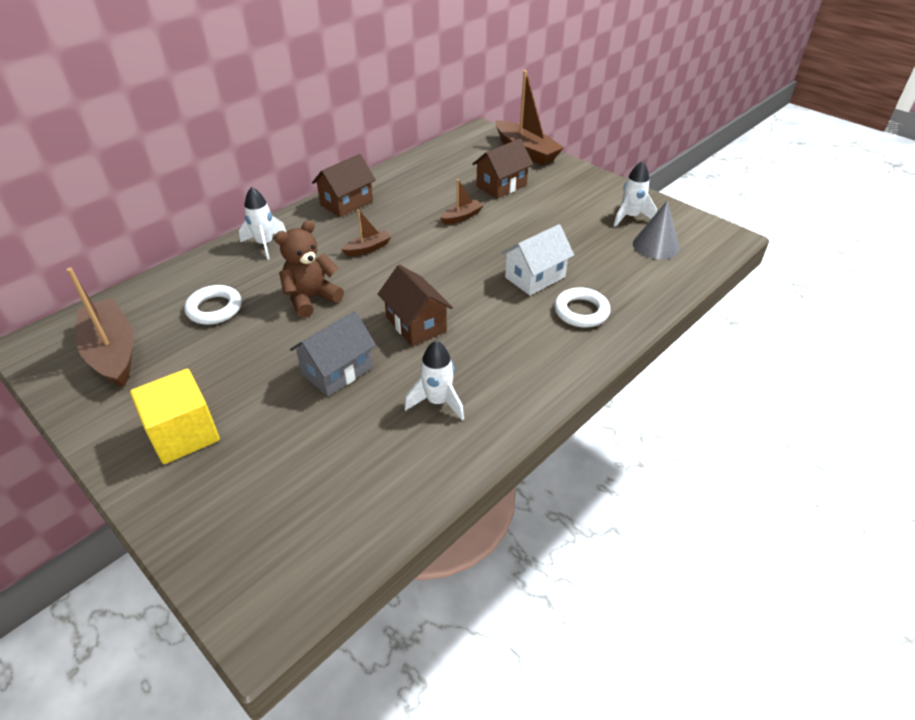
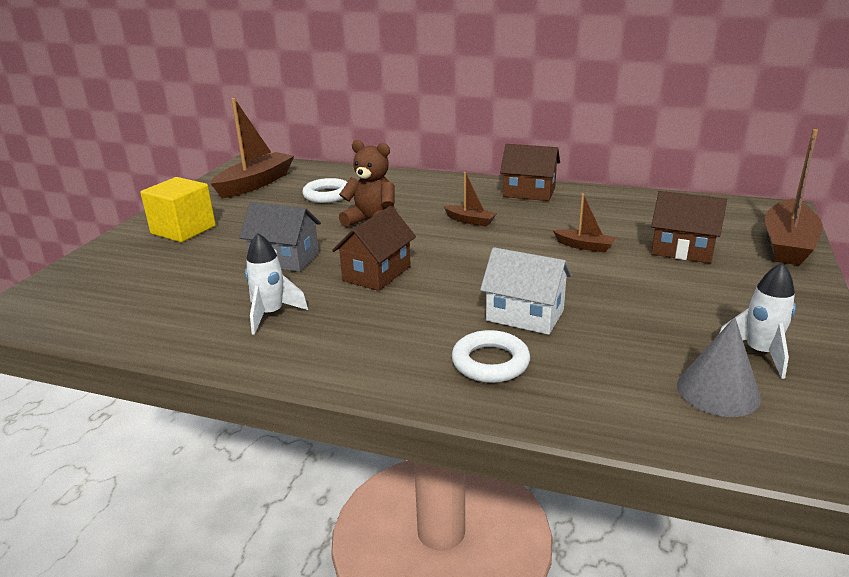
camera: 65 degrees right, 15 degrees down
white rocket [239,187,286,260] -> none

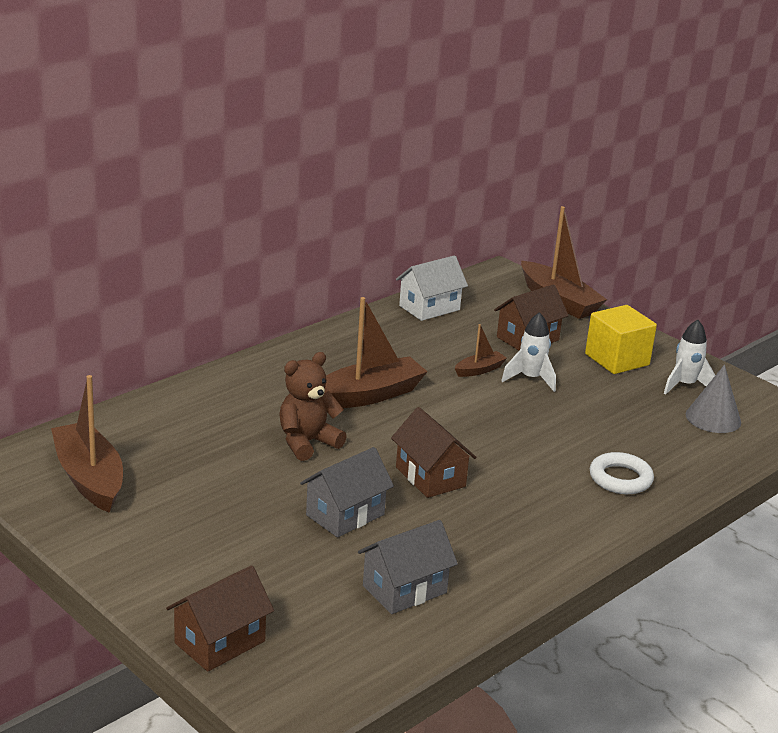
camera: 65 degrees left, 0 degrees up
yellow cube [140,177,216,242] -> yellow cube moved to [585,305,657,374]
white rocket [245,233,308,335] -> white rocket moved to [501,312,556,392]
white ring [302,178,347,203] -> none
brown boat [444,172,497,227] -> brown boat [323,297,428,408], size x2.02
white house [480,247,572,335] -> white house moved to [396,255,468,321]
brown house [500,144,560,201] -> brown house moved to [166,565,274,672]
none -> grey house [358,520,458,614]

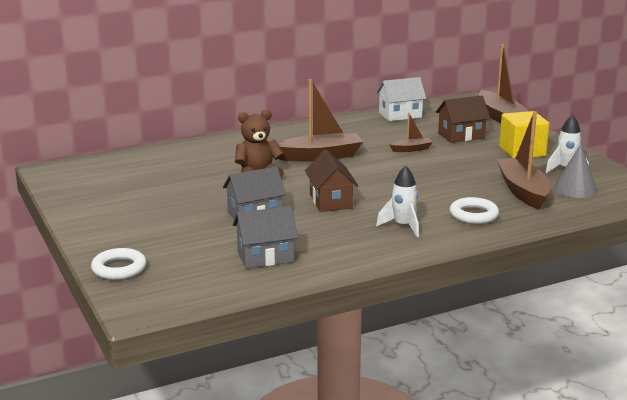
camera: 20 degrees right, 5 degrees down
brown boat [51,375,123,513] -> brown boat moved to [497,111,550,210]
brown house [166,565,274,672] -> white ring [91,248,147,280]
white rocket [501,312,556,392] -> white rocket moved to [376,166,419,237]

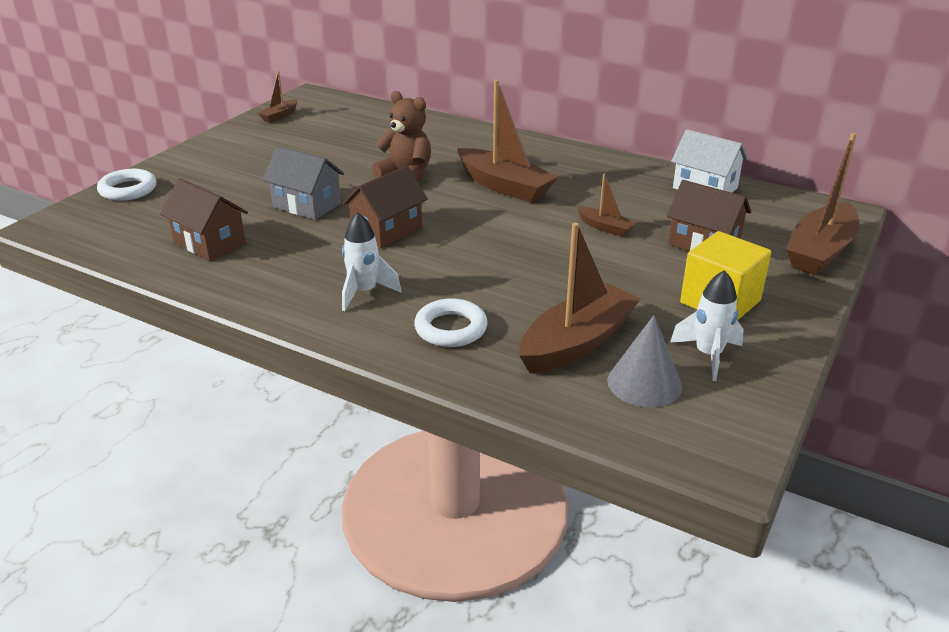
camera: 55 degrees right, 10 degrees up
grey house [233,206,298,269] -> brown house [160,178,248,261]
none -> brown boat [258,71,298,123]

